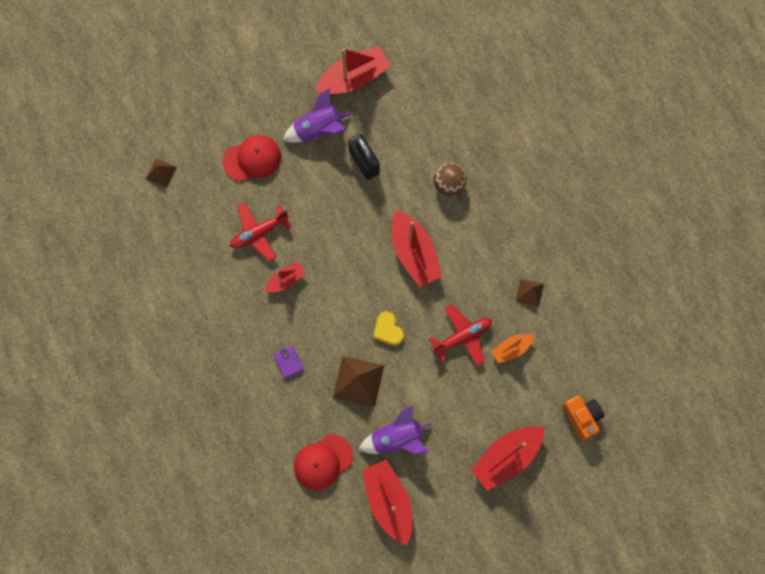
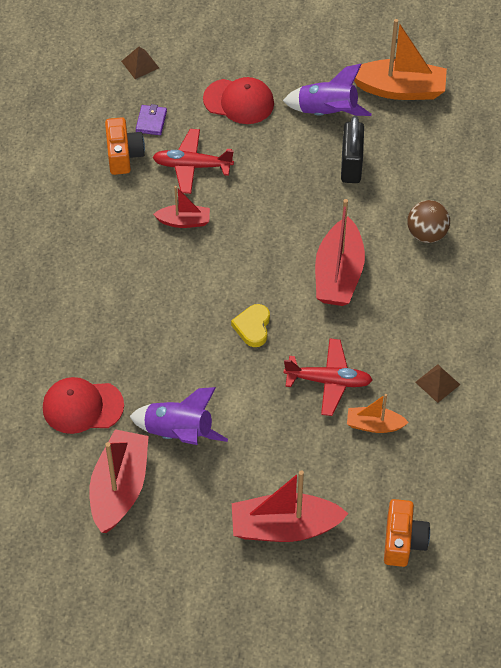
camera: 35 degrees right, 20 degrees down
purple wallet [273,345,304,379] -> purple wallet moved to [136,104,167,135]
red boat [315,46,391,95] -> orange boat [354,19,447,100]
brown pyramid [333,356,384,407] -> none
none -> orange camera [105,117,145,175]

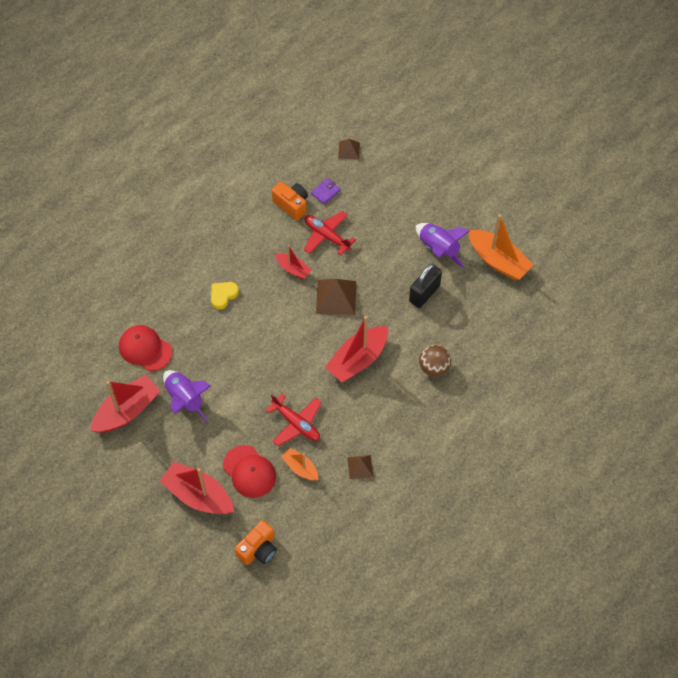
camera: 35 degrees right, 5 degrees up
orange camera [105,117,145,175] -> orange camera turned 75 degrees counterclockwise [272,182,308,220]
red cap [203,77,274,124] -> red cap moved to [223,445,276,498]
yellow heart [231,304,270,347] -> yellow heart moved to [211,282,239,310]
none -> brown pyramid [316,279,356,315]

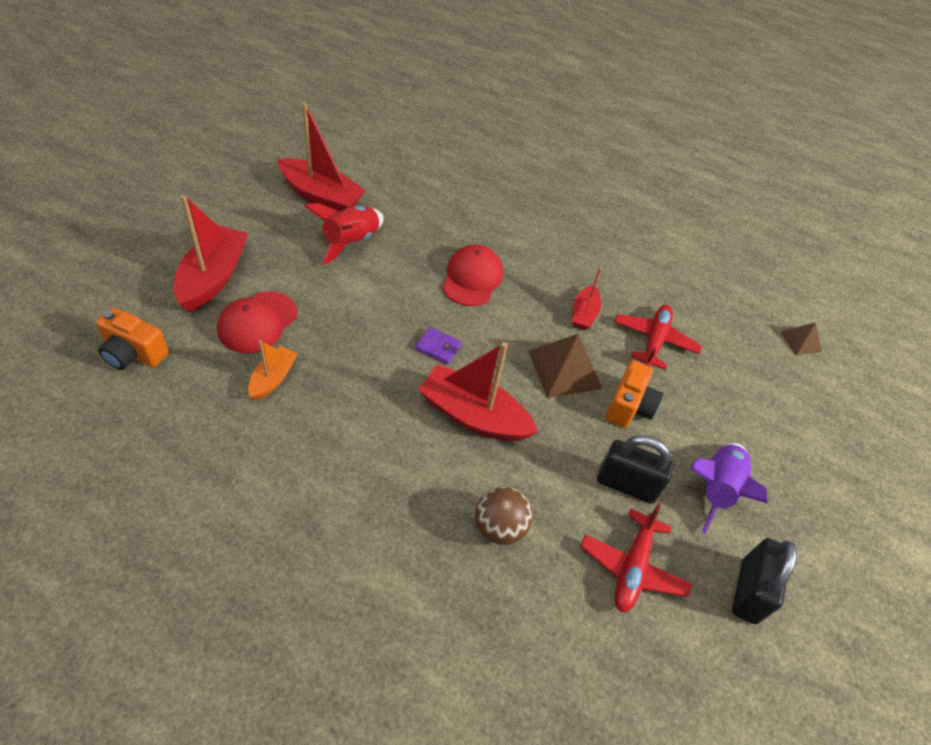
camera: 65 degrees right, 10 degrees down
red cap [119,325,172,371] -> red cap moved to [442,244,503,306]
purple rocket [163,370,211,423] -> red rocket [304,203,384,265]
yellow heart [211,282,239,310] -> none
red plane [265,393,322,446] -> red plane moved to [580,503,692,612]
orange camera [272,182,308,220] -> orange camera moved to [606,360,663,428]
purple wallet [311,178,340,205] -> purple wallet moved to [415,327,462,365]
brown pyramid [347,455,373,479] -> none
orange boat [469,214,534,280] -> black padlock [732,538,797,624]

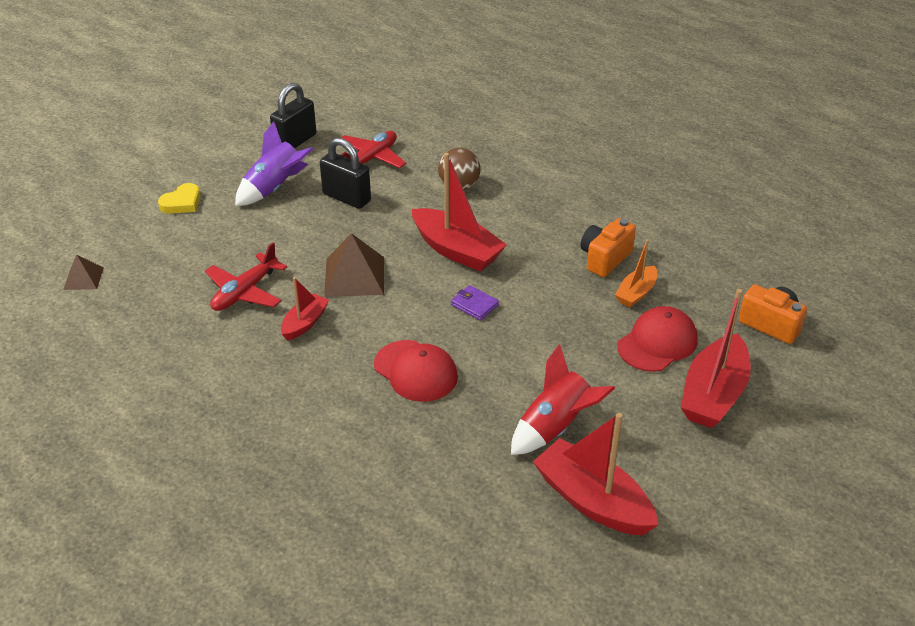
camera: 160 degrees left, 10 degrees down
red cap [442,244,503,306] -> red cap turned 75 degrees counterclockwise [374,340,458,402]
orange camera [606,360,663,428] -> orange camera moved to [581,218,636,277]
none -> yellow heart [158,183,200,214]

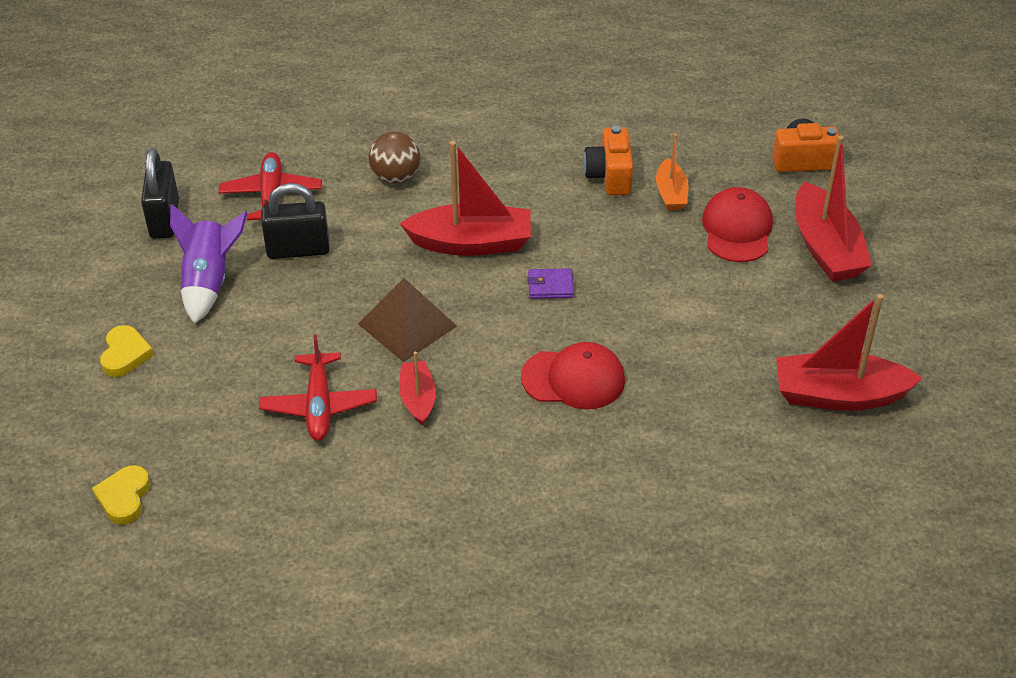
camera: 40 degrees left, 5 degrees up
brown pyramid [63,255,104,290] -> yellow heart [92,465,150,525]
red rocket [511,344,615,455] -> none

